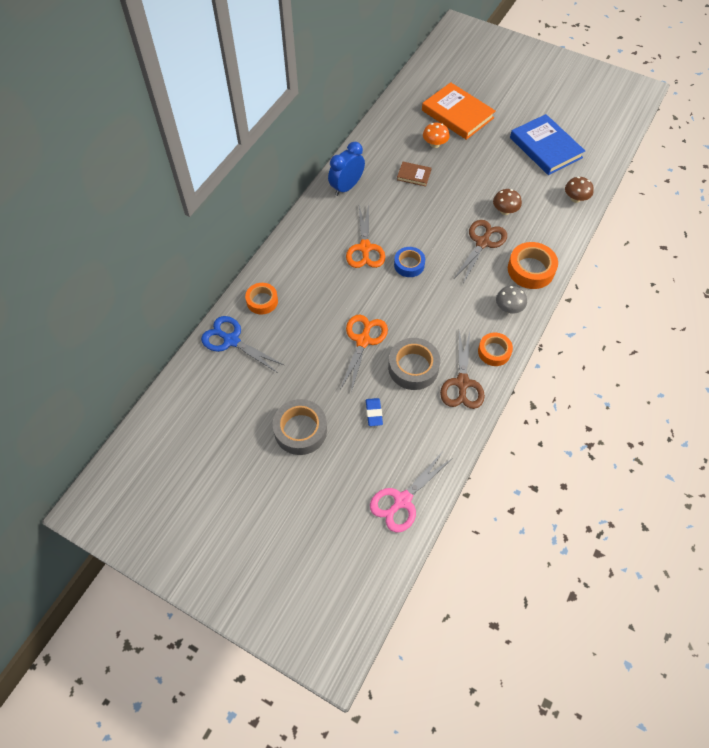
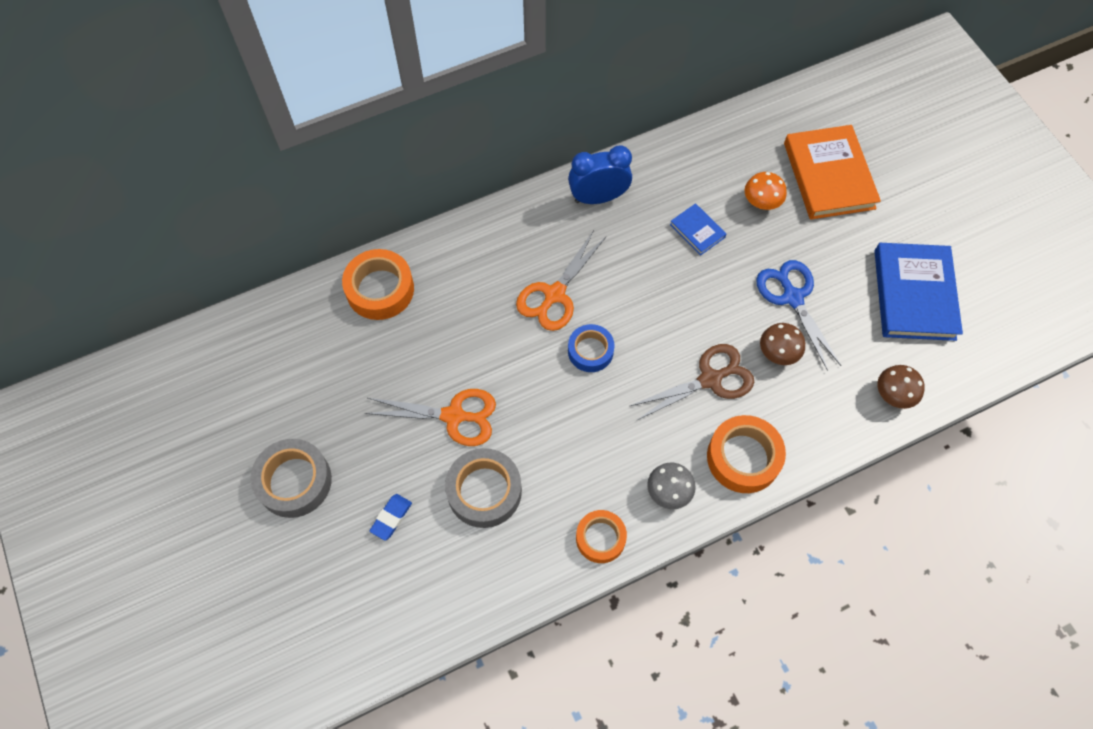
camera: 35 degrees right, 5 degrees up
blue scissors [201,316,284,373] -> blue scissors moved to [756,260,841,371]
orange tape [245,283,278,315] -> orange tape [342,249,414,320], size x1.52
orange scissors [340,315,388,392] -> orange scissors turned 45 degrees clockwise [364,389,496,446]
pink scissors [370,450,451,532] -> none
brown book [397,162,431,186] -> blue book [670,203,726,256]
brown scissors [440,331,485,409] -> none

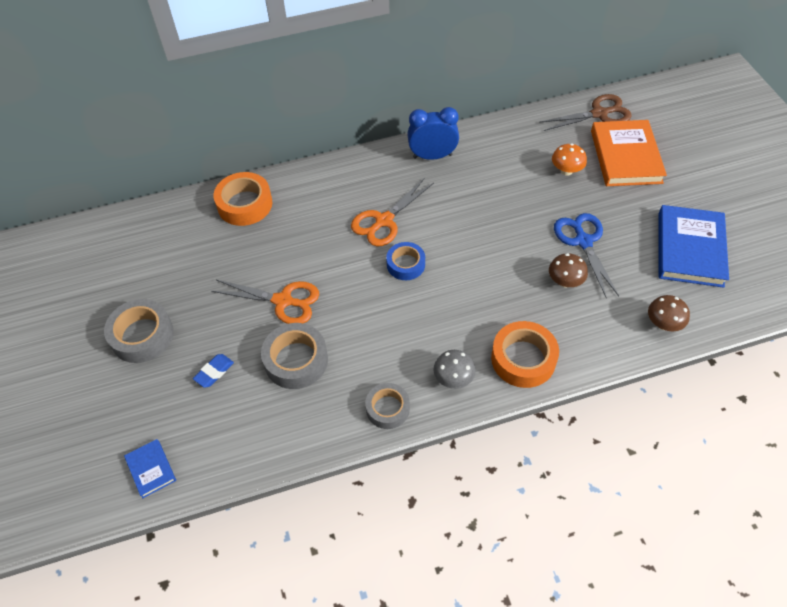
camera: 10 degrees right, 10 degrees down
orange tape [576,510,627,563] -> grey tape [365,383,410,429]
brown scissors [630,344,754,421] -> brown scissors moved to [539,94,632,131]
blue book [670,203,726,256] -> blue book moved to [124,439,176,498]

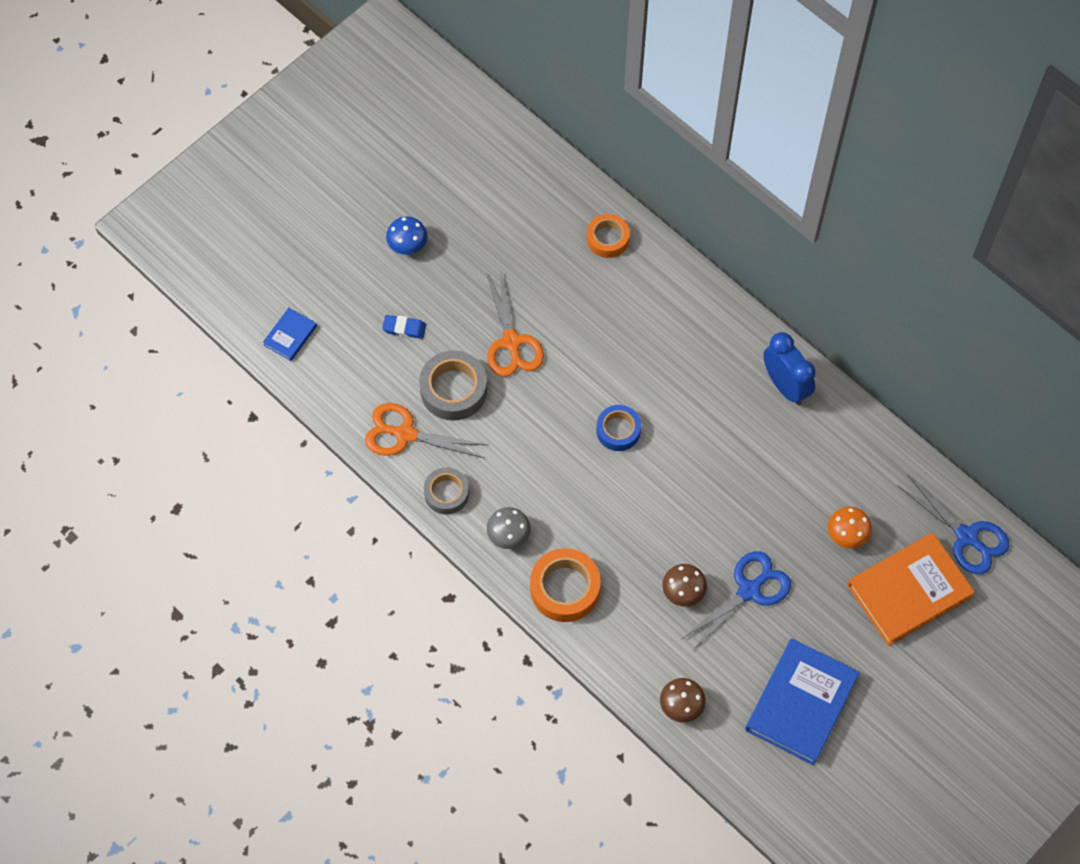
camera: 60 degrees right, 10 degrees up
grey tape [104,299,174,363] -> blue mushroom [386,216,428,255]
orange tape [214,172,272,226] -> orange tape [587,214,630,258], size x0.66
orange scissors [351,178,434,246] -> orange scissors moved to [365,403,487,458]
brown scissors [539,94,632,131] -> blue scissors [897,475,1009,574]
blue book [658,205,729,288] -> blue book turned 45 degrees counterclockwise [745,638,860,765]

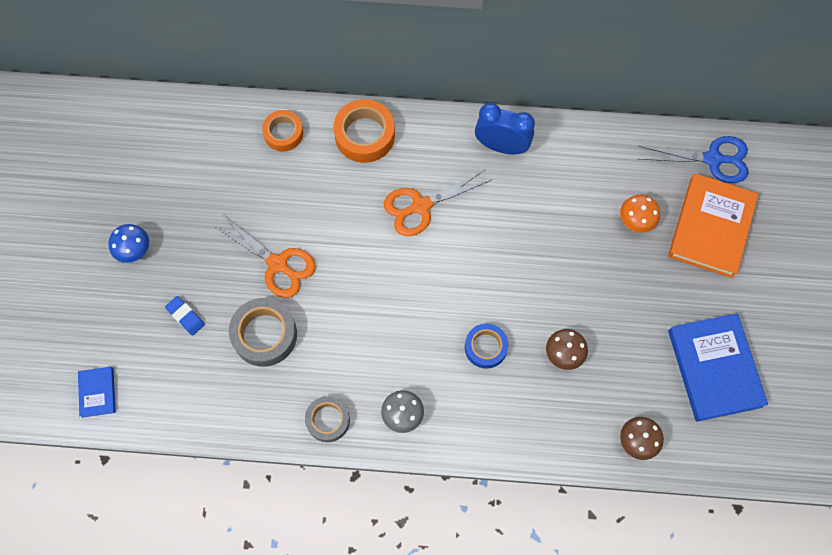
camera: 40 degrees left, 5 degrees up
orange scissors [365,403,487,458] -> orange scissors moved to [384,169,491,236]
blue eraser [382,315,426,339] -> blue eraser turned 75 degrees clockwise [165,296,205,335]
orange tape [530,548,601,622] -> orange tape moved to [333,99,395,163]
blue tape [596,405,641,451] -> blue tape moved to [465,323,508,369]
blue scissors [682,551,791,651] -> none

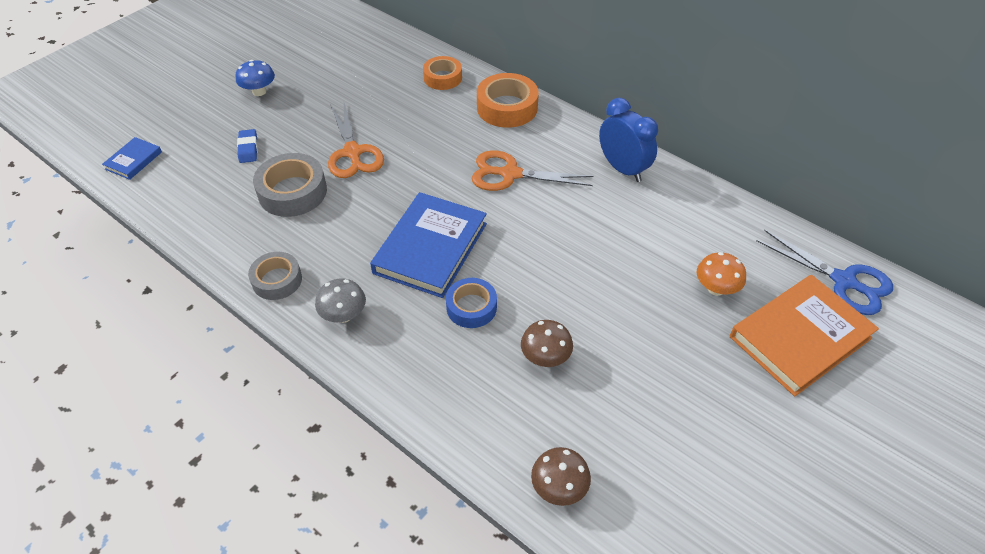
camera: 35 degrees right, 20 degrees down
blue book [668,313,768,422] -> blue book moved to [370,192,487,298]

